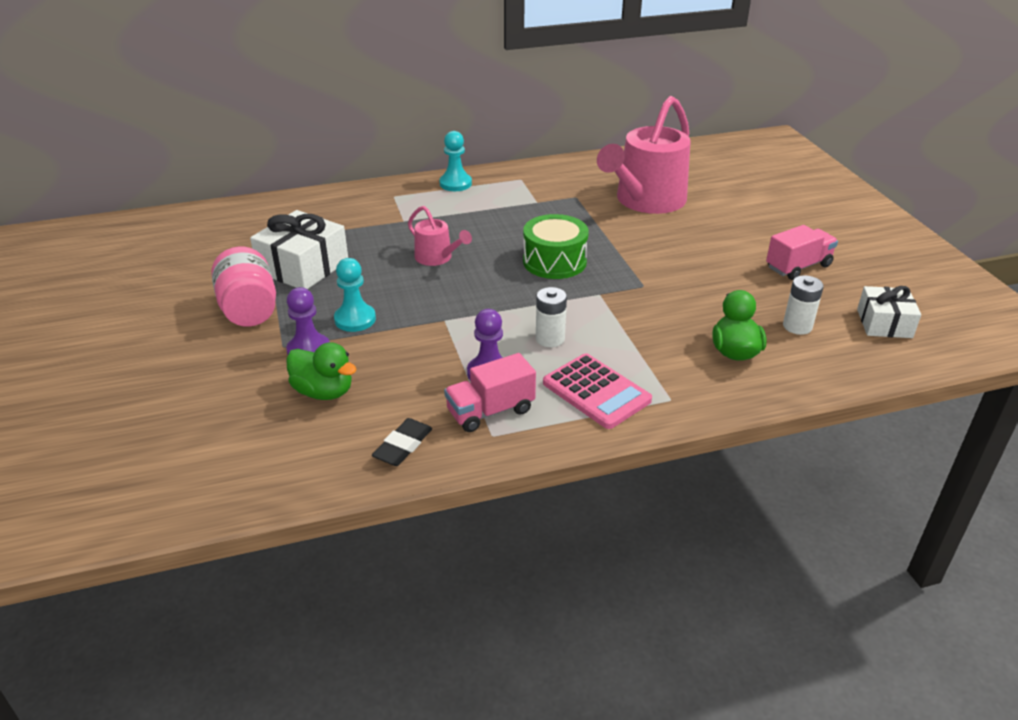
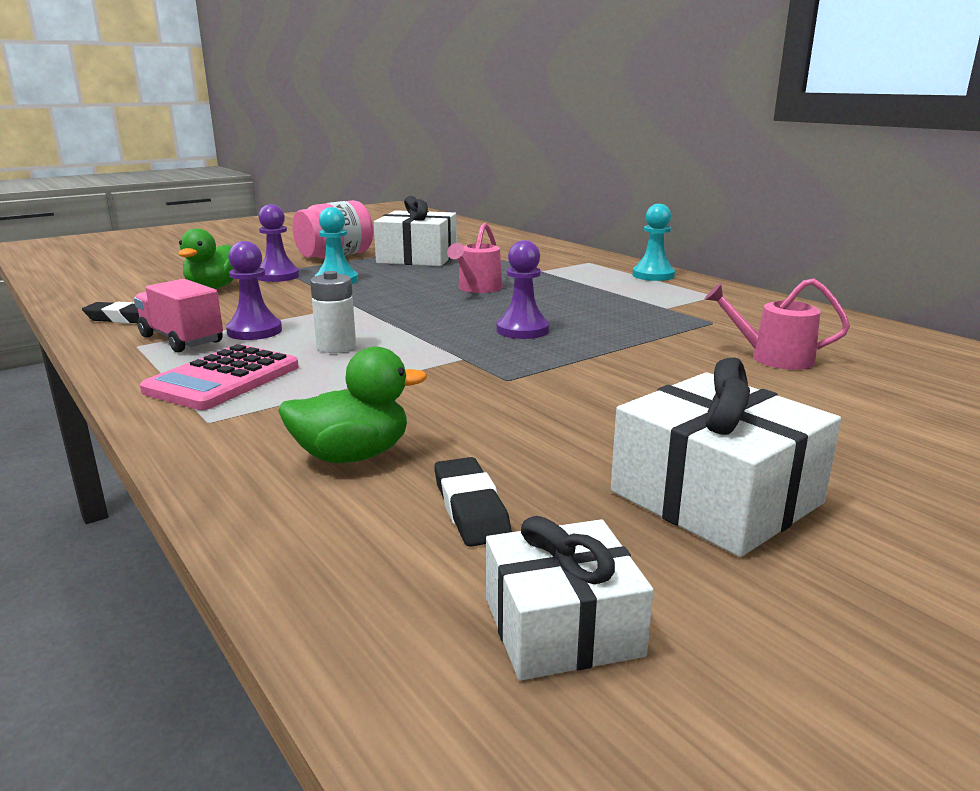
camera: 70 degrees right, 15 degrees down
green drum [523,214,589,279] -> purple pawn [497,240,549,339]
pink watering can [597,96,691,214] -> pink watering can [704,278,850,370], size x0.48
pink truck [766,225,838,280] -> white gift [611,358,841,557]
white battery [783,275,824,335] -> black eraser [434,457,512,547]

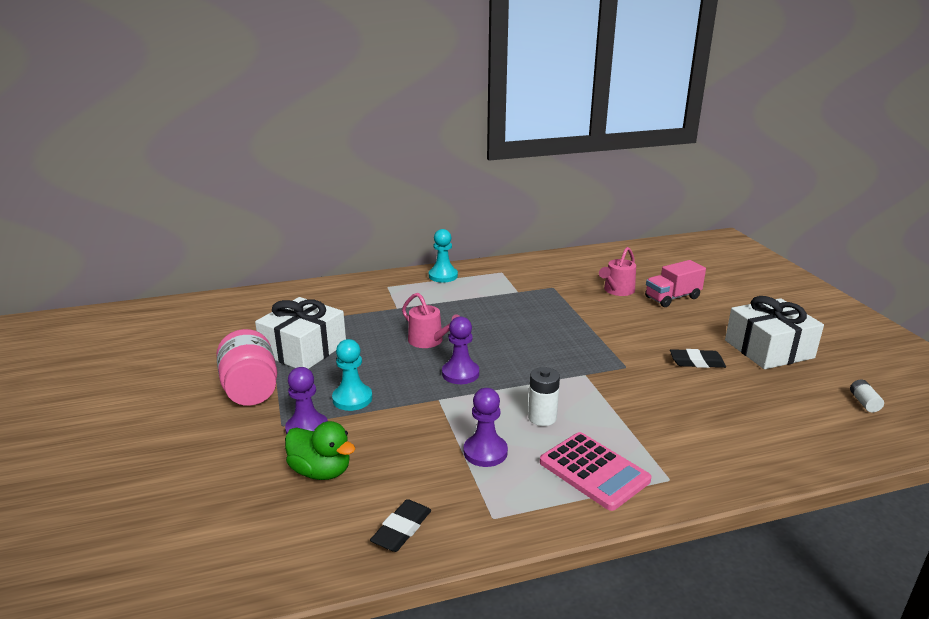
camera: 70 degrees left, 5 degrees up
pink truck [134,279,223,352] -> pink truck moved to [645,260,706,307]
green duck [278,346,427,463] -> none
black eraser [434,457,512,547] -> black eraser moved to [670,349,726,368]
white gift [486,516,654,680] -> white battery [850,380,884,412]
purple pawn [497,240,549,339] -> purple pawn moved to [442,317,479,384]

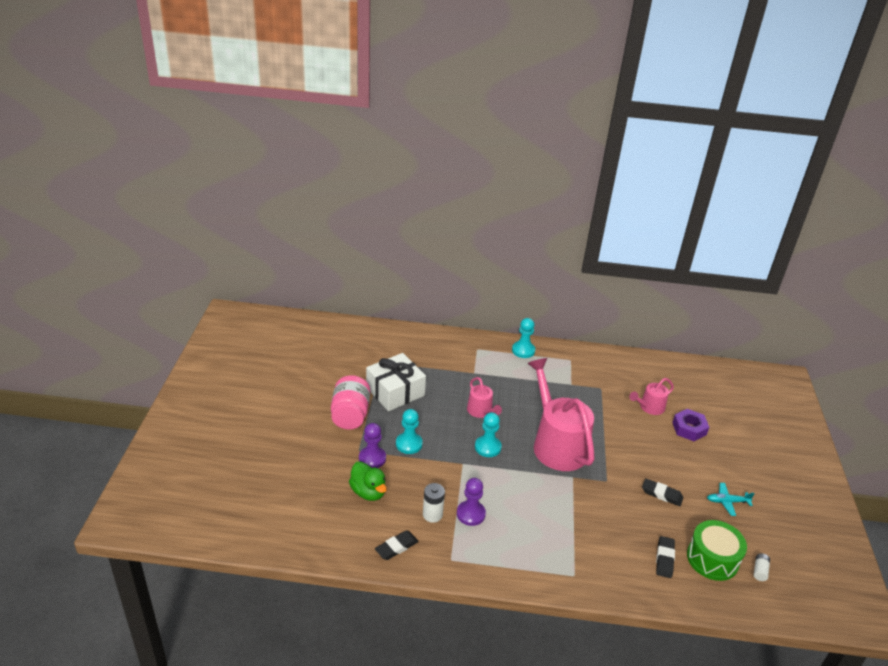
camera: 20 degrees right, 10 degrees up
purple pawn [442,317,479,384] -> turquoise pawn [475,412,502,457]
white battery [528,367,560,426] -> white battery moved to [423,483,445,523]
pink calculator [540,432,651,511] -> none
pink truck [645,260,706,307] -> purple nut [672,409,709,441]
white gift [725,296,824,369] -> turquoise plane [707,483,755,516]
none -> pink watering can [527,358,595,471]
none -> black eraser [656,536,675,578]
none -> green drum [687,520,747,581]

